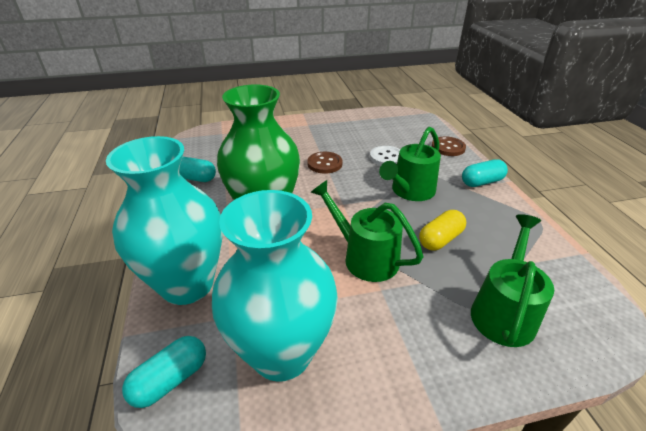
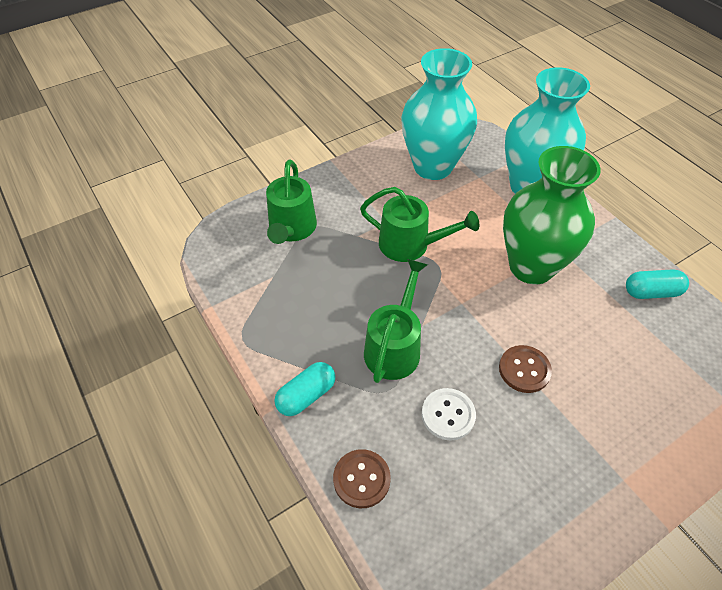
camera: 160 degrees right, 15 degrees up
turquoise capsule [122,336,206,408] -> none
yellow capsule [419,210,466,251] -> none

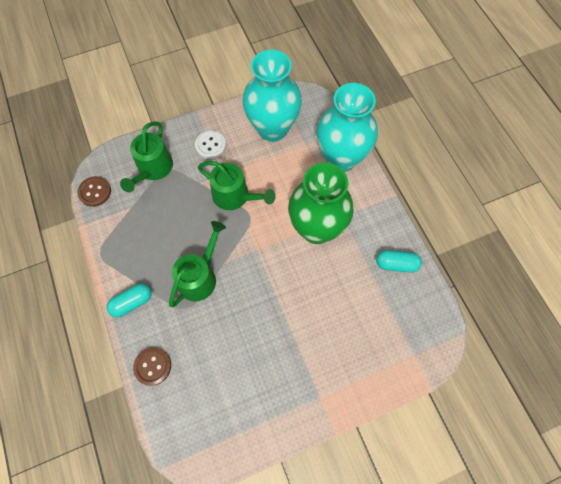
camera: 10 degrees right, 15 degrees up
white button [422,388,476,441] -> white button moved to [195,131,226,159]
brown button [499,345,552,393] -> brown button moved to [77,176,111,207]

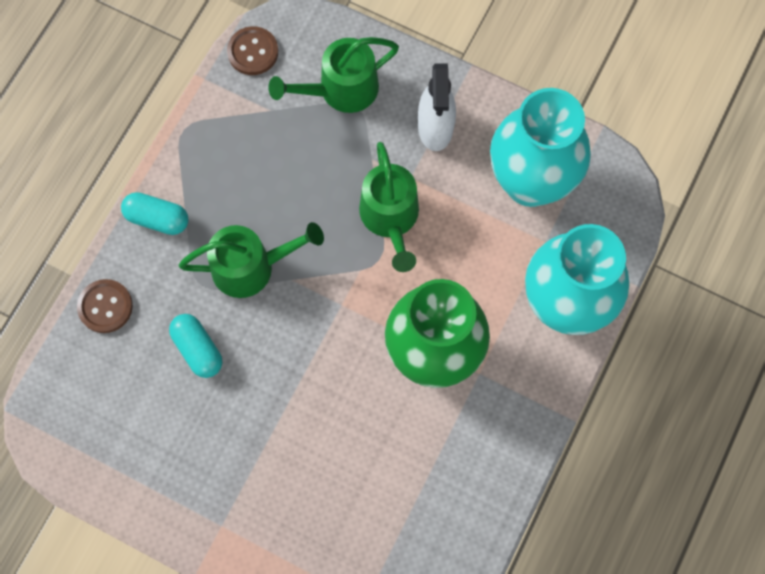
camera: 50 degrees right, 5 degrees up
white button [195,131,226,159] -> white spray bottle [418,63,456,151]
turquoise capsule [376,250,422,273] -> turquoise capsule moved to [169,314,222,378]

